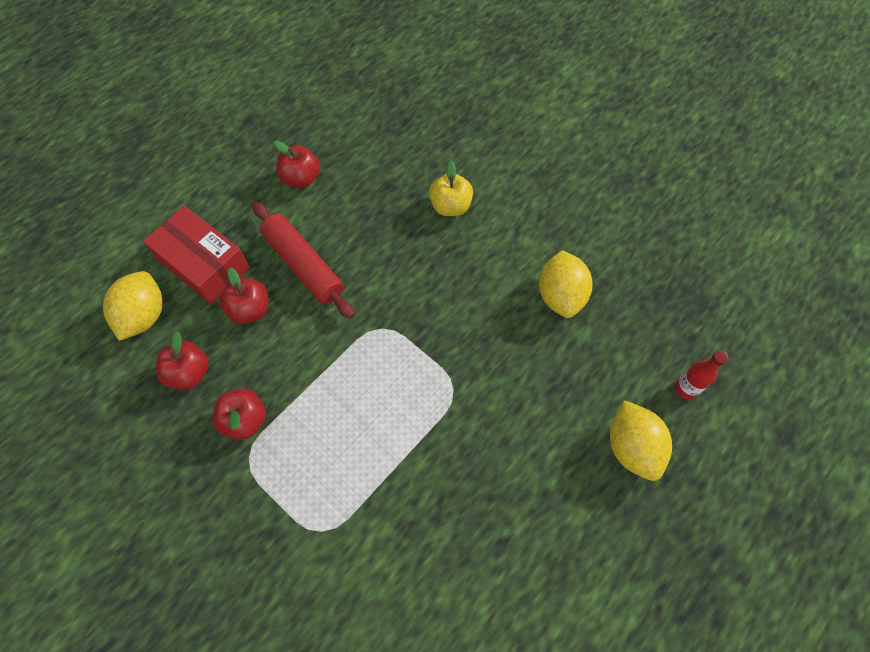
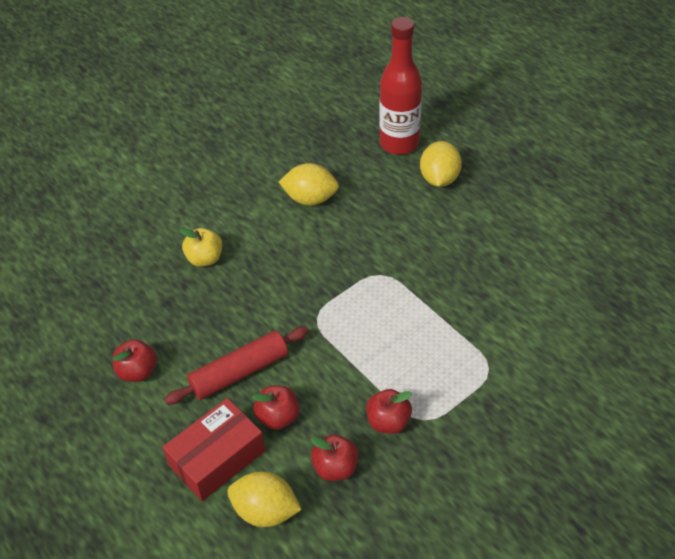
camera: 80 degrees left, 15 degrees down
yellow lemon [610,400,672,481] -> yellow lemon turned 75 degrees counterclockwise [420,141,462,187]
red bottle [675,351,728,400] -> red bottle [379,17,422,155], size x2.25

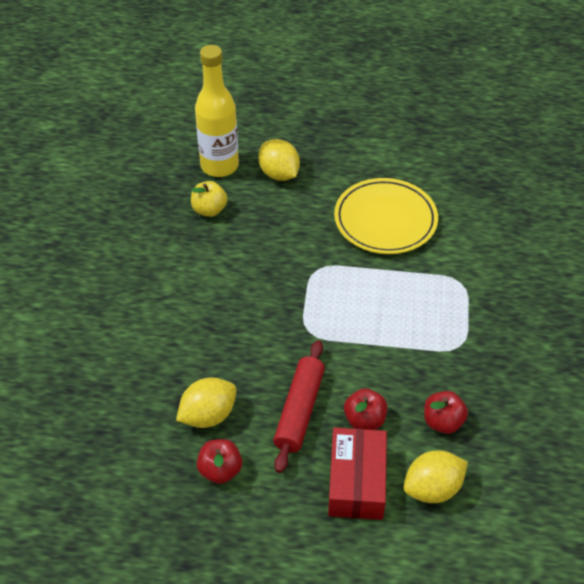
camera: 45 degrees left, 0 degrees up
yellow apple [180,228,222,267] -> yellow apple moved to [191,181,227,217]
yellow lemon [279,163,339,206] -> yellow lemon moved to [176,377,236,428]
red apple [366,389,412,434] -> none
red bottle [379,17,422,155] -> yellow bottle [195,45,239,177]
none -> yellow plate [334,178,438,254]

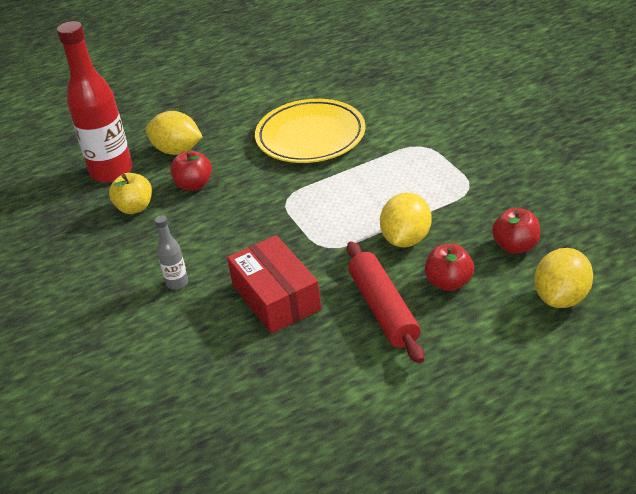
camera: 30 degrees left, 10 degrees down
yellow lemon [176,377,236,428] -> yellow lemon moved to [380,193,431,247]
yellow bottle [195,45,239,177] -> red bottle [57,21,133,183]
red apple [197,439,242,484] -> red apple moved to [170,150,212,191]
red box [328,427,387,520] -> red box moved to [227,235,322,334]
none -> grey bottle [155,215,188,290]

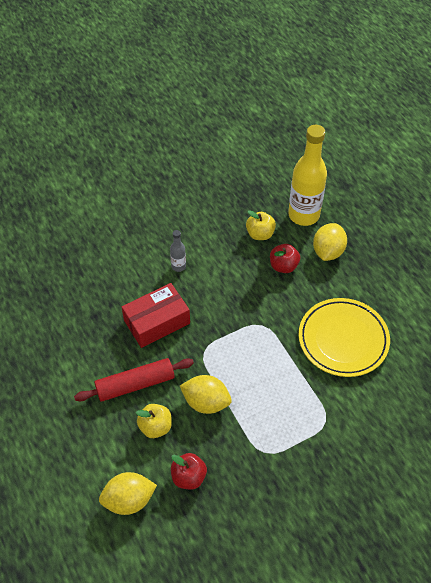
camera: 85 degrees right, 15 degrees up
red bottle [57,21,133,183] -> yellow bottle [288,125,327,226]
red apple [425,244,474,291] -> yellow apple [136,404,172,438]
yellow lemon [535,248,593,308] -> yellow lemon turned 45 degrees counterclockwise [99,472,157,515]

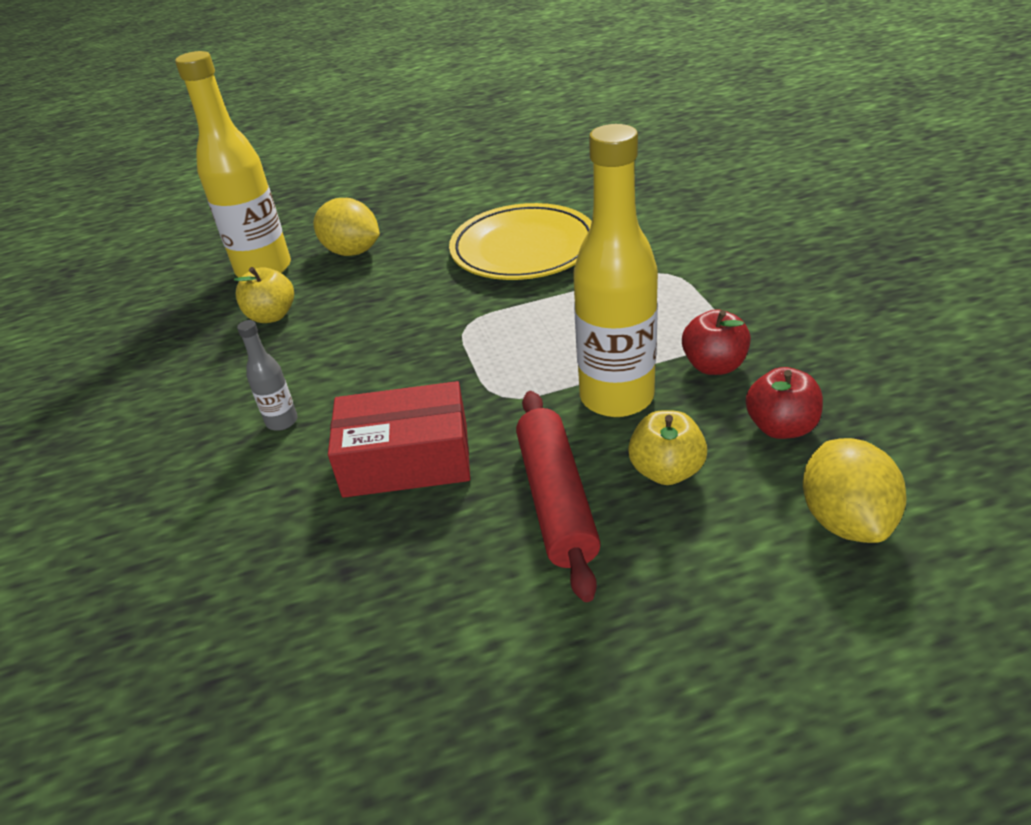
camera: 75 degrees left, 15 degrees down
red box [122,283,190,348] -> red box turned 75 degrees counterclockwise [328,381,470,498]
yellow lemon [180,375,232,414] -> yellow bottle [573,124,658,417]
red apple [270,244,300,273] -> red apple moved to [682,309,751,375]

